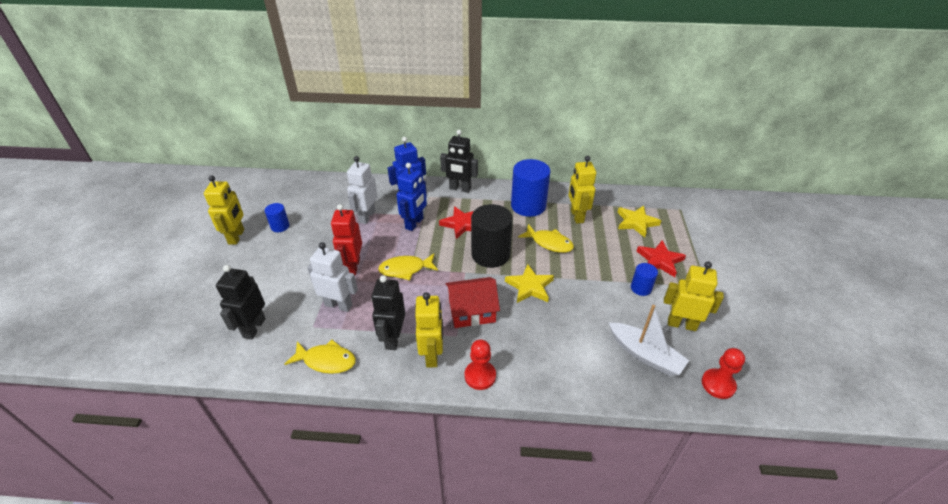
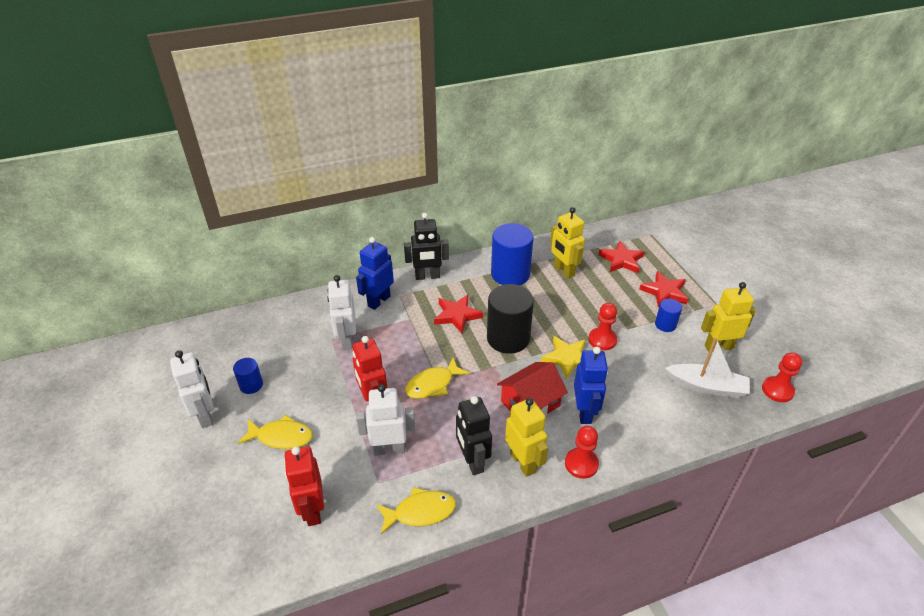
camera: 25 degrees left, 0 degrees up
yellow robot [204,175,244,245] -> white robot [170,350,214,428]
black robot [216,265,266,340] -> red robot [284,446,324,526]
blue robot [397,163,427,231] -> blue robot moved to [574,347,608,424]
yellow fish [518,224,574,253] -> yellow fish moved to [238,415,313,449]
yellow star [617,206,661,238] -> red star [598,241,645,273]
none -> red pawn [588,303,617,350]

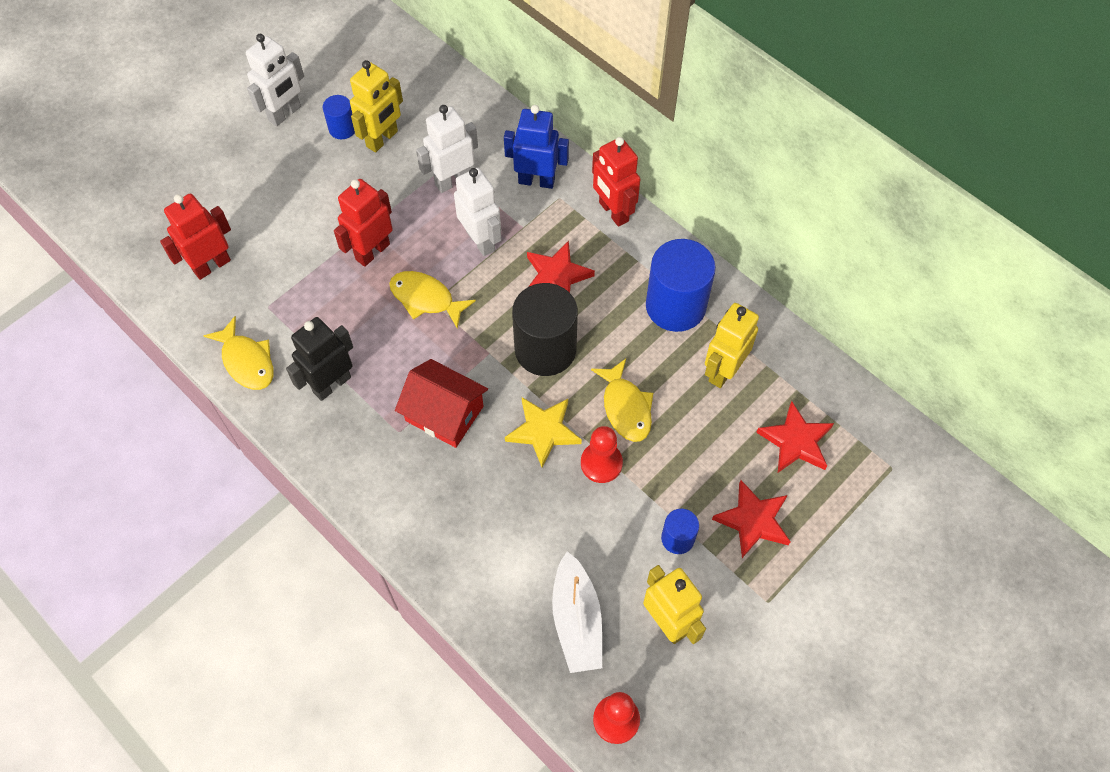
camera: 65 degrees right, 20 degrees up
yellow fish [238,415,313,449] -> yellow fish moved to [591,359,653,442]
white robot [356,384,415,456] -> white robot moved to [454,168,501,256]
black robot [404,213,449,280] -> red robot [592,137,640,227]
yellow robot [505,398,548,477] -> yellow robot moved to [350,60,403,153]
red pawn [565,426,599,479] -> none
blue robot [574,347,608,424] -> none

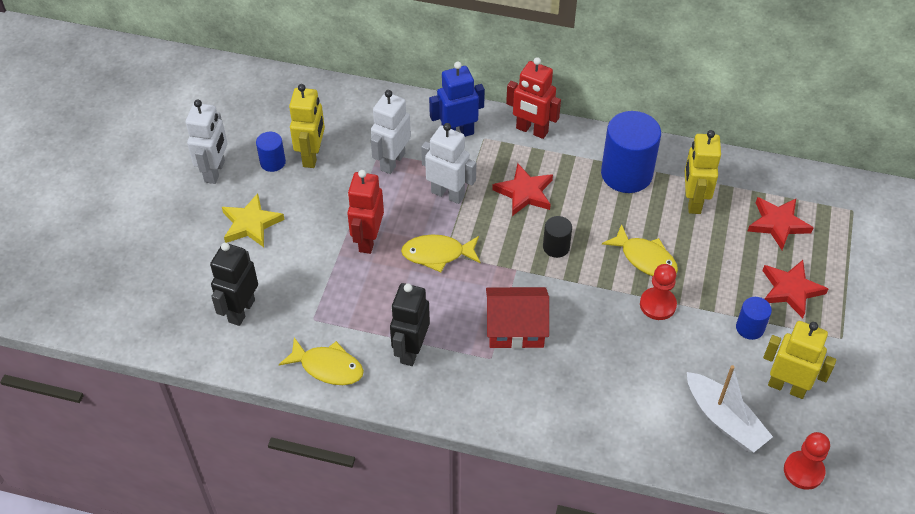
camera: 30 degrees left, 10 degrees down
red robot [160,194,231,280] -> black robot [210,243,258,326]
yellow star [505,397,582,468] -> yellow star moved to [222,193,284,247]
black cylinder [512,283,578,376] -> black cylinder [543,216,572,258], size x0.50

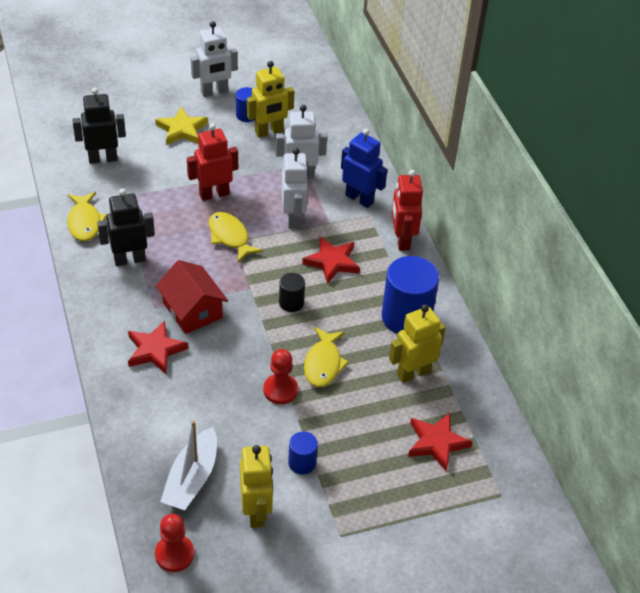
camera: 55 degrees right, 5 degrees down
red star [762,260,828,318] -> red star moved to [128,320,188,374]

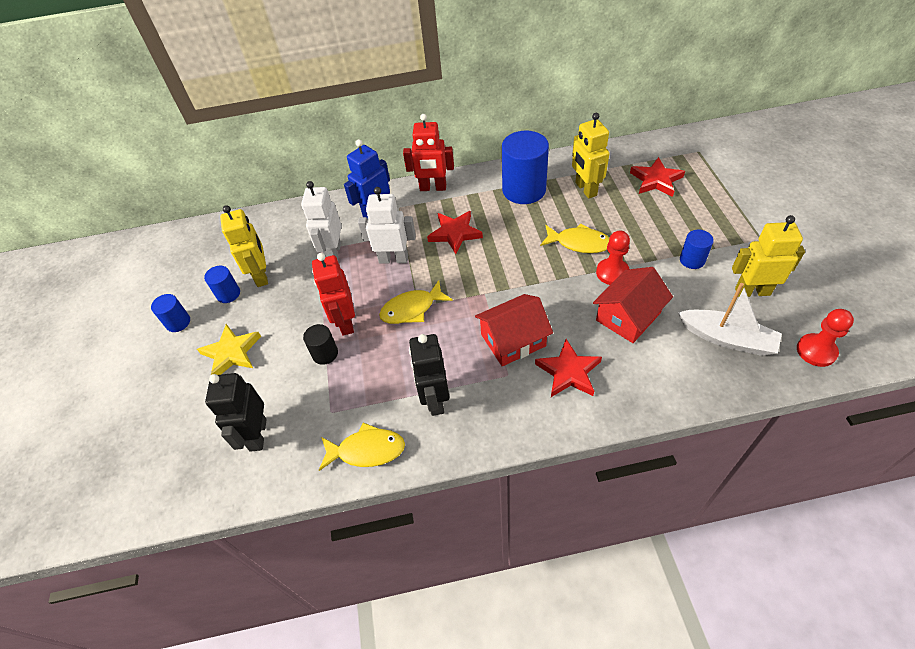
camera: 75 degrees left, 5 degrees up
white robot [191,21,238,97] -> blue cylinder [151,294,190,332]
black cylinder [279,273,305,312] -> black cylinder moved to [303,324,338,365]
none -> red house [593,267,673,343]

